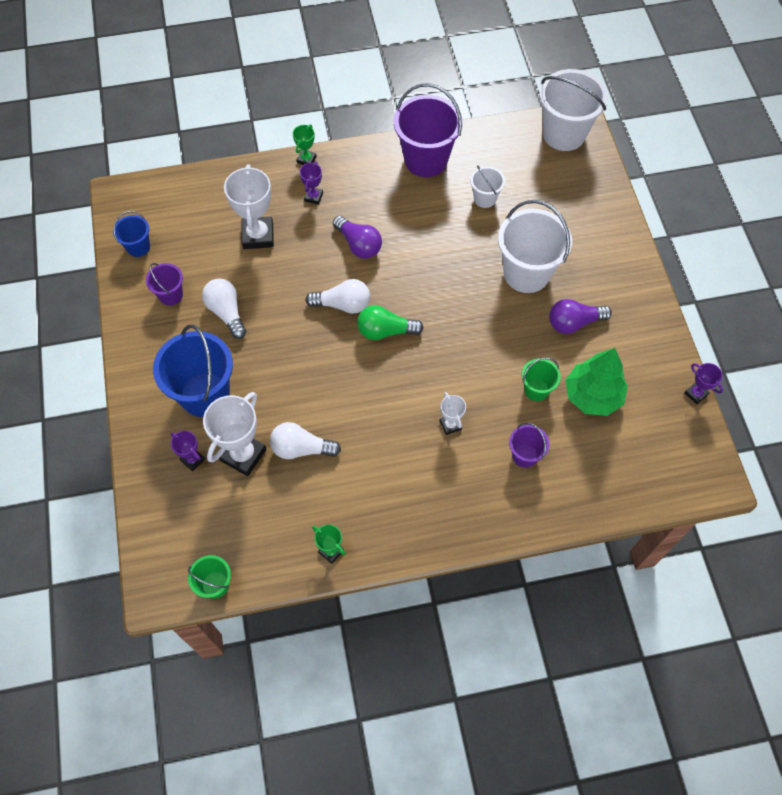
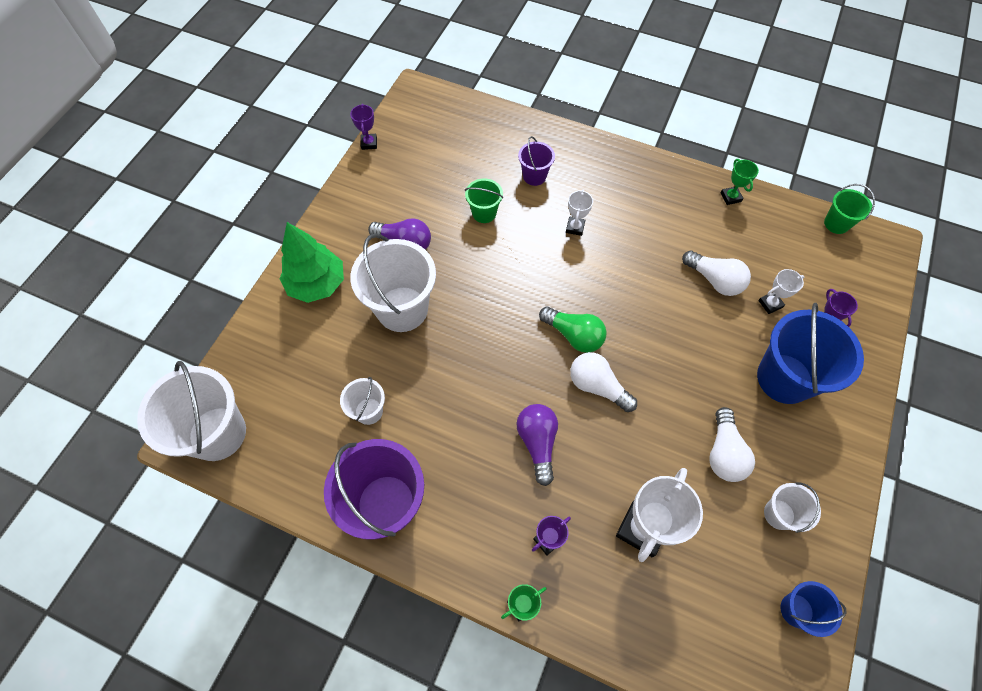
camera: 145 degrees left, 0 degrees up
purple bucket [146,263,183,305] -> white bucket [764,483,821,533]
white trophy [203,392,266,476] -> white trophy [758,269,804,314], size x0.51
green tree [565,348,628,416] -> green tree moved to [280,222,344,303]

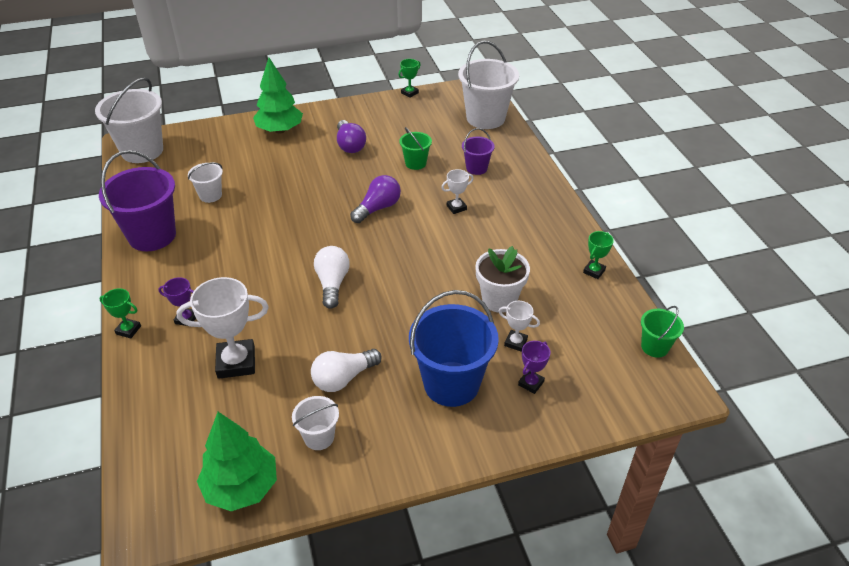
camera: 50 degrees right, 20 degrees down
purple trophy [350,104,377,150] -> green trophy [398,59,420,98]
white bucket [350,233,436,332] -> white bucket moved to [458,41,519,129]
purple light bulb [516,404,558,486] -> purple light bulb moved to [350,175,401,223]
green light bulb [539,307,607,353] -> none
white light bulb [682,250,751,296] -> white flower pot [475,246,530,313]
blue bucket [780,581,846,637] -> green tree [197,412,277,511]

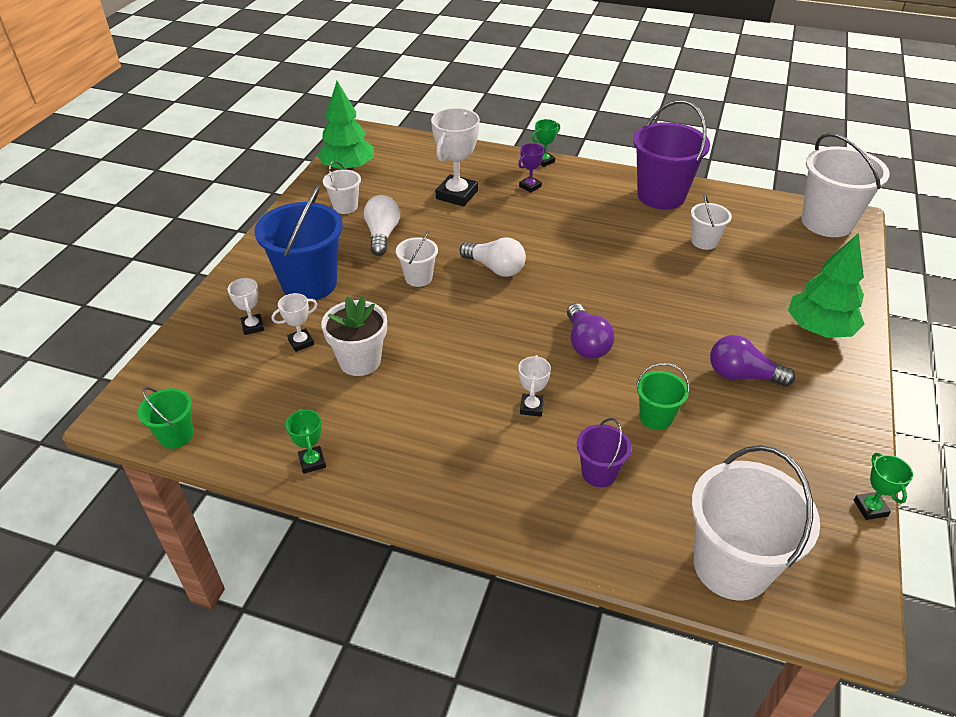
camera: 125 degrees right, 0 degrees up
purple trophy [518,341,550,394] -> white trophy [228,278,264,335]
none -> white bucket [396,231,438,287]

